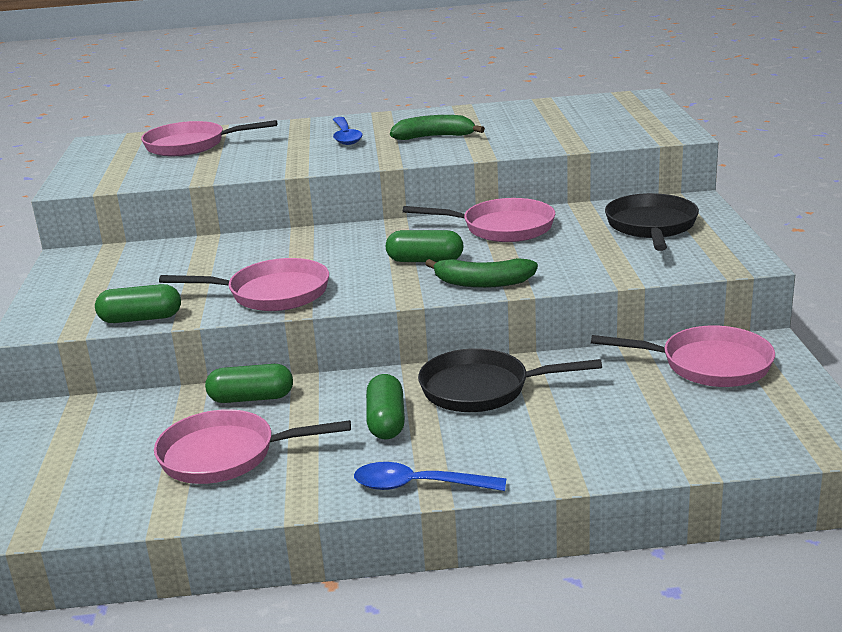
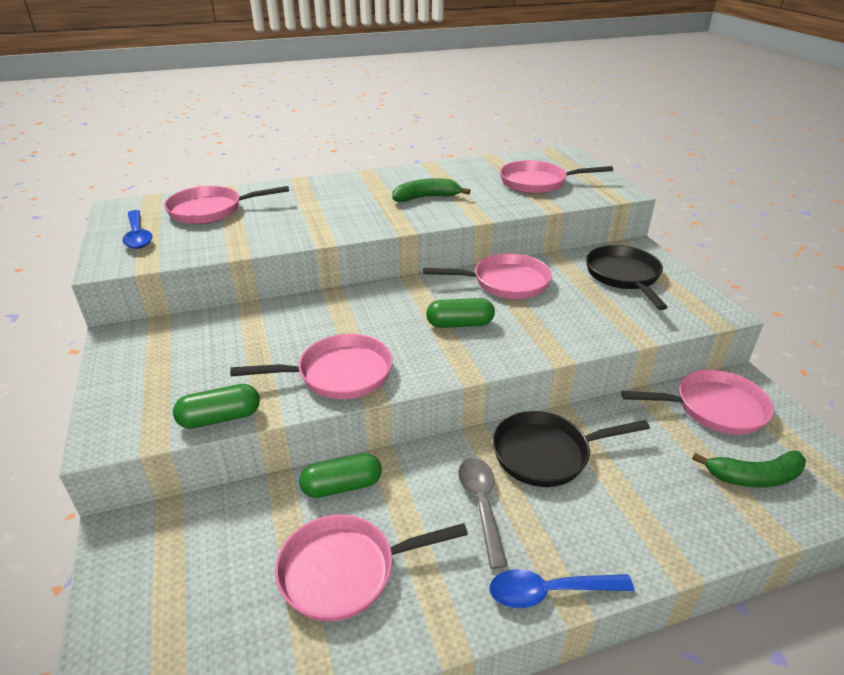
camera: 15 degrees left, 10 degrees up
blue spoon [333,117,363,145] -> blue spoon moved to [122,210,152,249]
green capsule [366,374,405,440] -> grey spoon [458,458,508,569]
green banana [425,258,538,288] -> green banana moved to [692,450,806,487]
none -> pink pan [500,160,613,194]

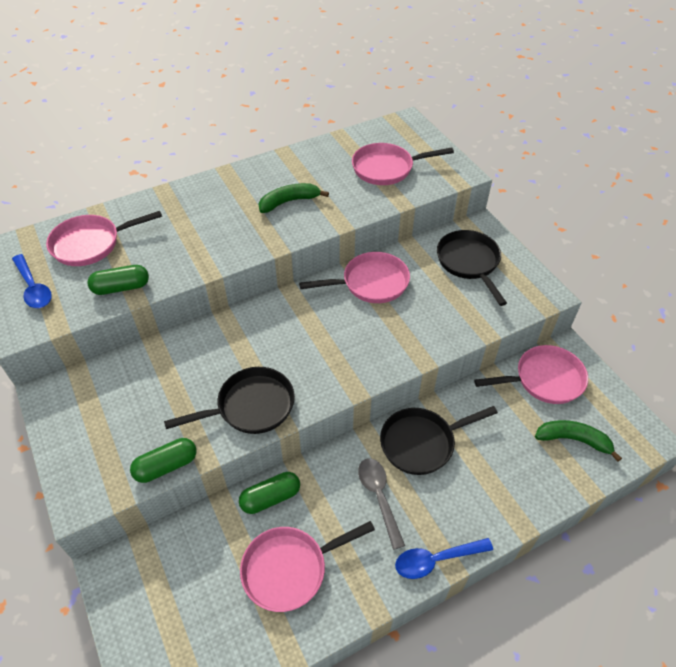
camera: 10 degrees left, 15 degrees up
pink pan [230,334,393,399] -> black pan [164,367,295,434]
green capsule [426,298,495,328] -> green capsule moved to [87,265,149,295]
green banana [692,450,806,487] -> green banana turned 150 degrees counterclockwise [535,420,622,462]

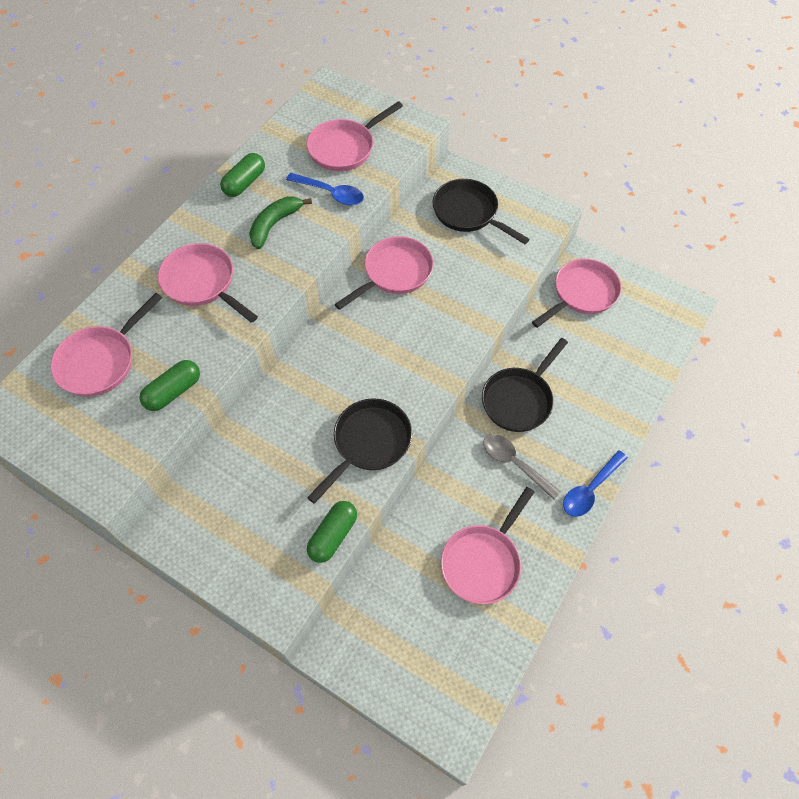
camera: 30 degrees left, 10 degrees up
blue spoon [12,254,52,308] -> blue spoon moved to [286,173,364,206]
green capsule [239,472,300,514] -> green capsule moved to [220,153,265,197]
green banana [535,420,622,462] -> none
none -> pink pan [158,243,258,323]

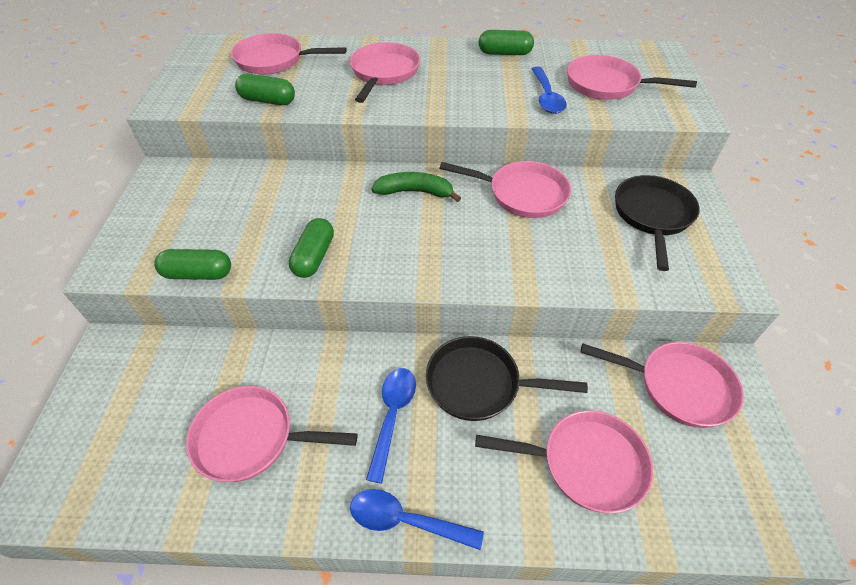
camera: 60 degrees right, 10 degrees down
green banana [249,197,312,249] -> green banana moved to [372,172,461,202]
black pan [307,398,412,504] -> green capsule [289,218,334,278]
grey spoon [483,434,561,500] -> blue spoon [366,368,416,483]
none -> pink pan [475,410,653,513]

